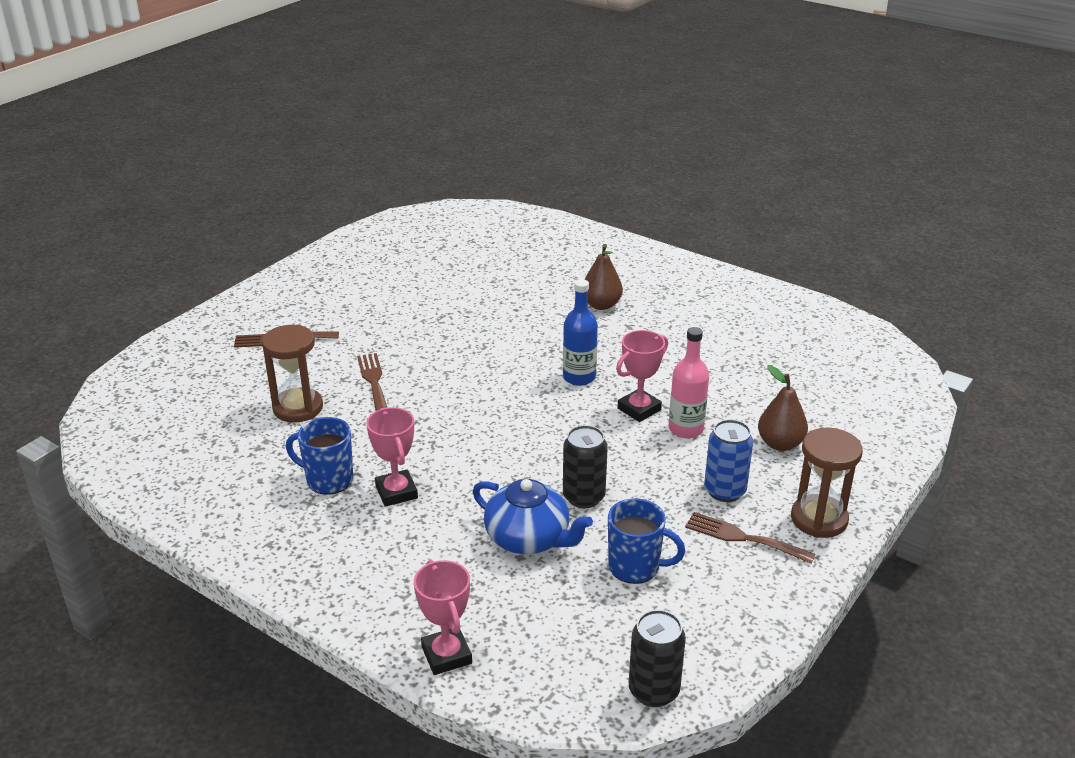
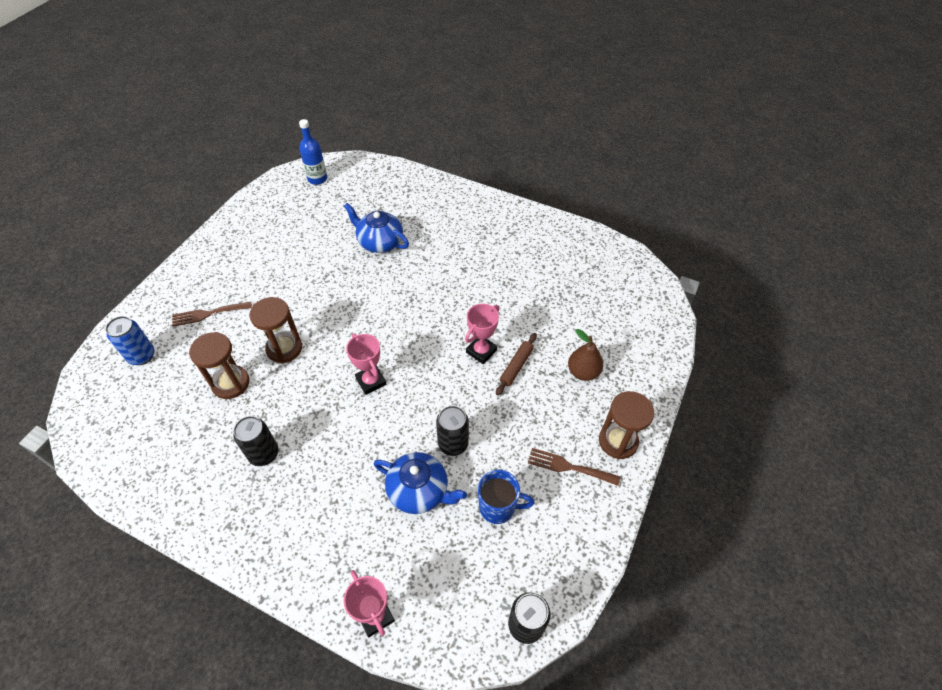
camera: 10 degrees left, 20 degrees up
blue mug [286,417,353,495] -> black can [233,416,278,466]
brown fork [357,353,387,411] -> brown hourglass [250,297,302,363]
pink trophy [366,407,418,507] -> pink trophy moved to [346,333,387,395]
blue bottle [563,279,598,386] -> blue bottle moved to [299,119,327,185]
brown pear [585,244,623,310] -> none
pink bottle [669,327,709,438] -> brown rolling pin [496,333,537,396]
blue can [704,419,753,502] -> blue can moved to [105,316,155,365]
none -> blue teapot [344,203,409,253]

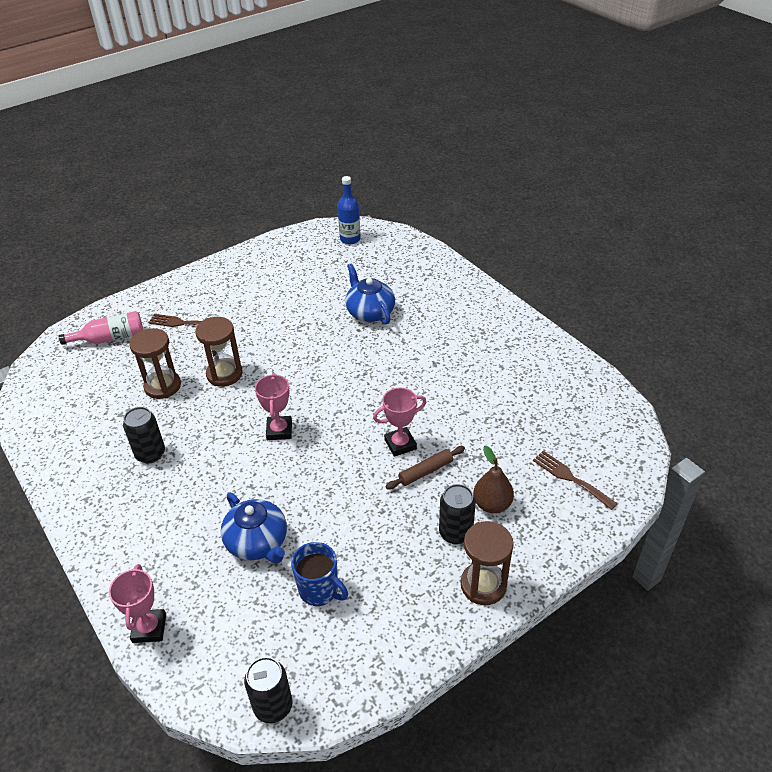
camera: 30 degrees right, 10 degrees down
blue can [105,316,155,365] -> pink bottle [59,311,143,345]
black can [436,406,469,456] -> black can moved to [439,484,476,544]
brown fork [528,448,620,486] -> brown fork moved to [533,451,618,510]

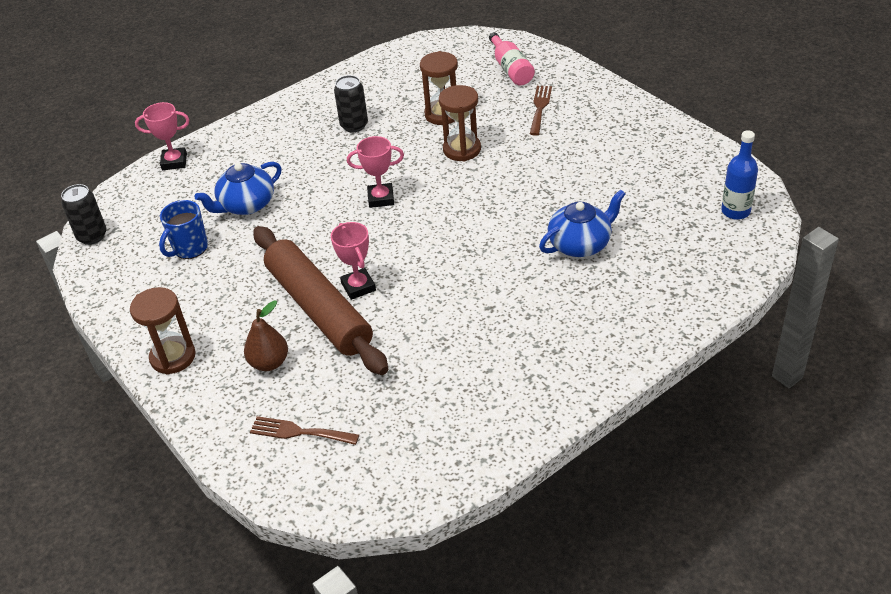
camera: 90 degrees right, 0 degrees up
brown rolling pin [385,446,465,490] -> brown rolling pin [253,226,388,375], size x2.49
black can [439,484,476,544] -> none
brown fork [533,451,618,510] -> brown fork turned 120 degrees counterclockwise [250,416,359,445]

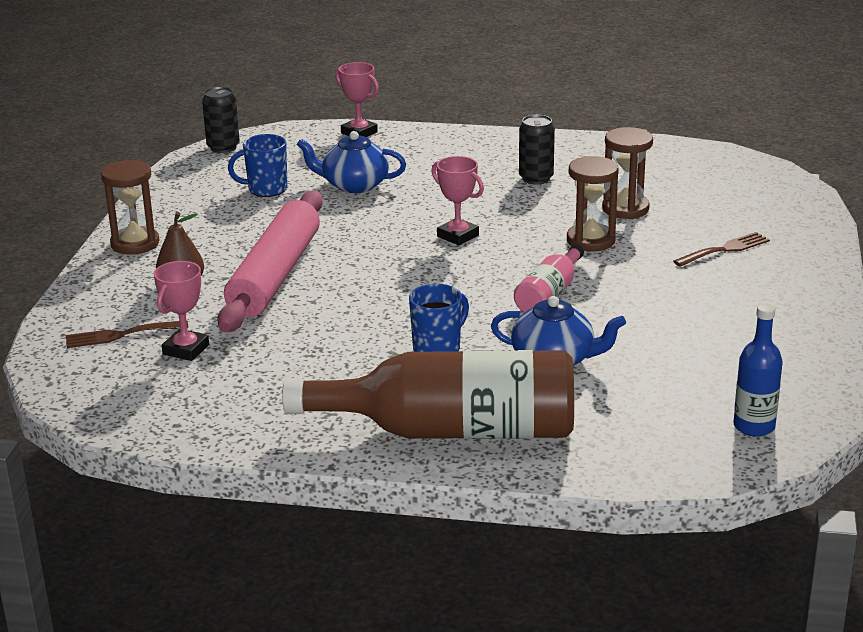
camera: 45 degrees right, 15 degrees down
brown fork [250,416,359,445] -> brown fork turned 75 degrees counterclockwise [66,320,188,348]
brown rolling pin [253,226,388,375] -> pink rolling pin [217,190,323,332]
pink trophy [331,222,376,300] -> pink trophy moved to [154,261,209,361]
pink bottle [489,32,535,86] -> pink bottle moved to [514,244,584,313]
none -> brown bottle [282,350,574,439]
none -> blue mug [409,284,469,352]

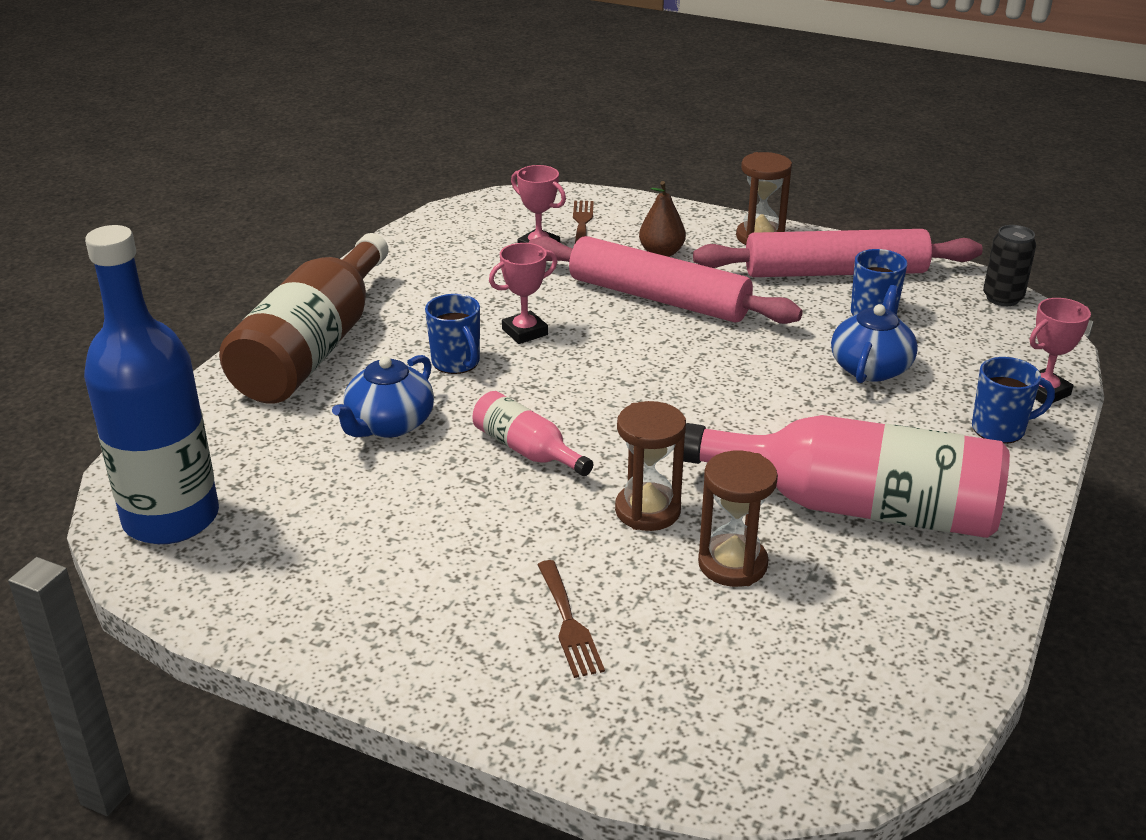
camera: 105 degrees right, 5 degrees up
pink trophy [431,156,484,245] -> pink trophy moved to [489,243,557,344]
black can [519,115,555,185] -> pink bottle [683,415,1010,538]
blue bottle [734,304,783,437] -> blue bottle [84,225,219,544], size x2.08
none -> pink rolling pin [693,229,983,277]
none -> blue mug [972,357,1055,444]

